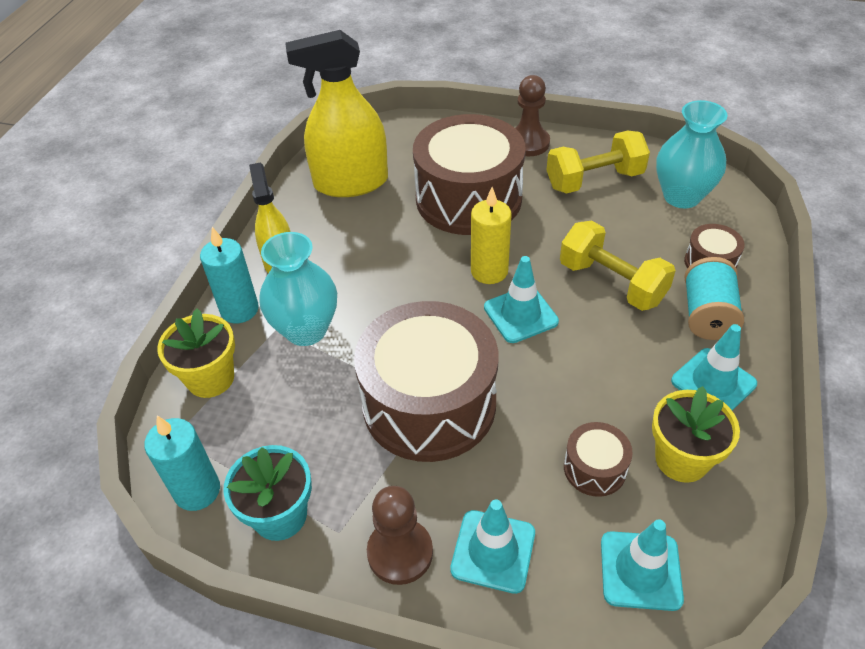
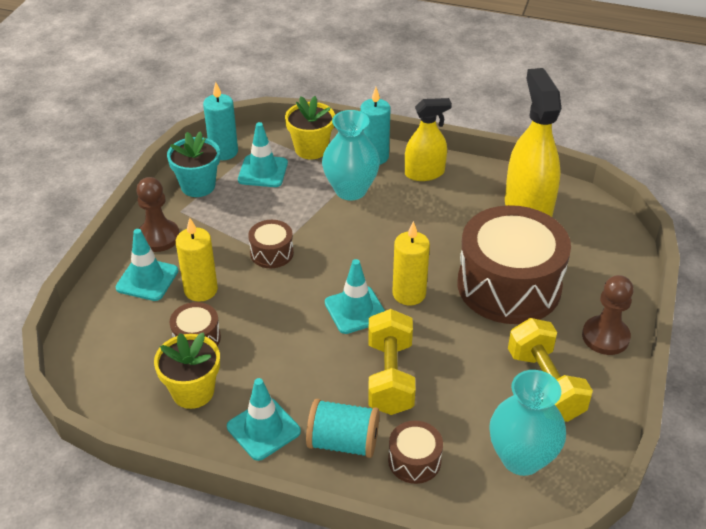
camera: 90 degrees right, 5 degrees down
brown drum [354,301,498,462] -> brown drum [248,220,294,268], size x0.43
yellow dumbbell [560,221,676,311] -> yellow dumbbell turned 45 degrees counterclockwise [368,309,416,415]
turquoise traffic cone [601,519,684,611] -> turquoise traffic cone moved to [238,122,288,187]
none -> yellow candle [176,218,218,302]

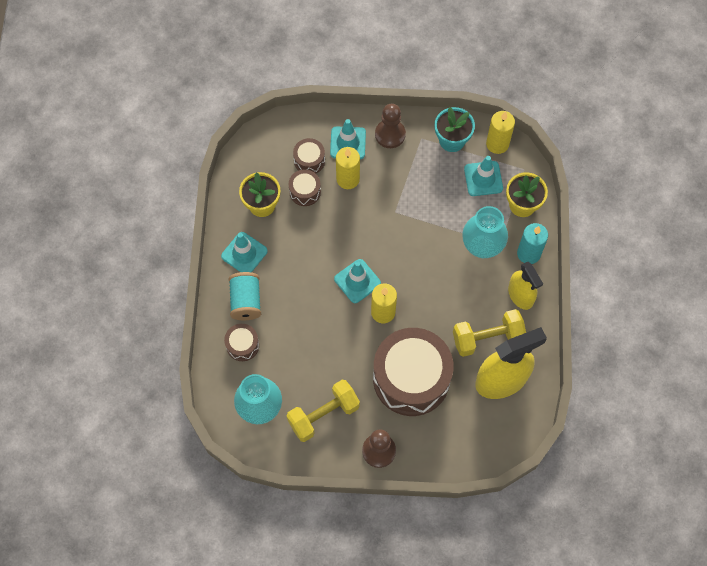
camera: 75 degrees right, 25 degrees up
turquoise candle [203,82,238,160] -> yellow candle [486,111,515,154]
brown drum [248,220,294,268] -> brown drum moved to [293,138,325,173]
yellow dumbbell [368,309,416,415] -> yellow dumbbell moved to [453,309,526,357]

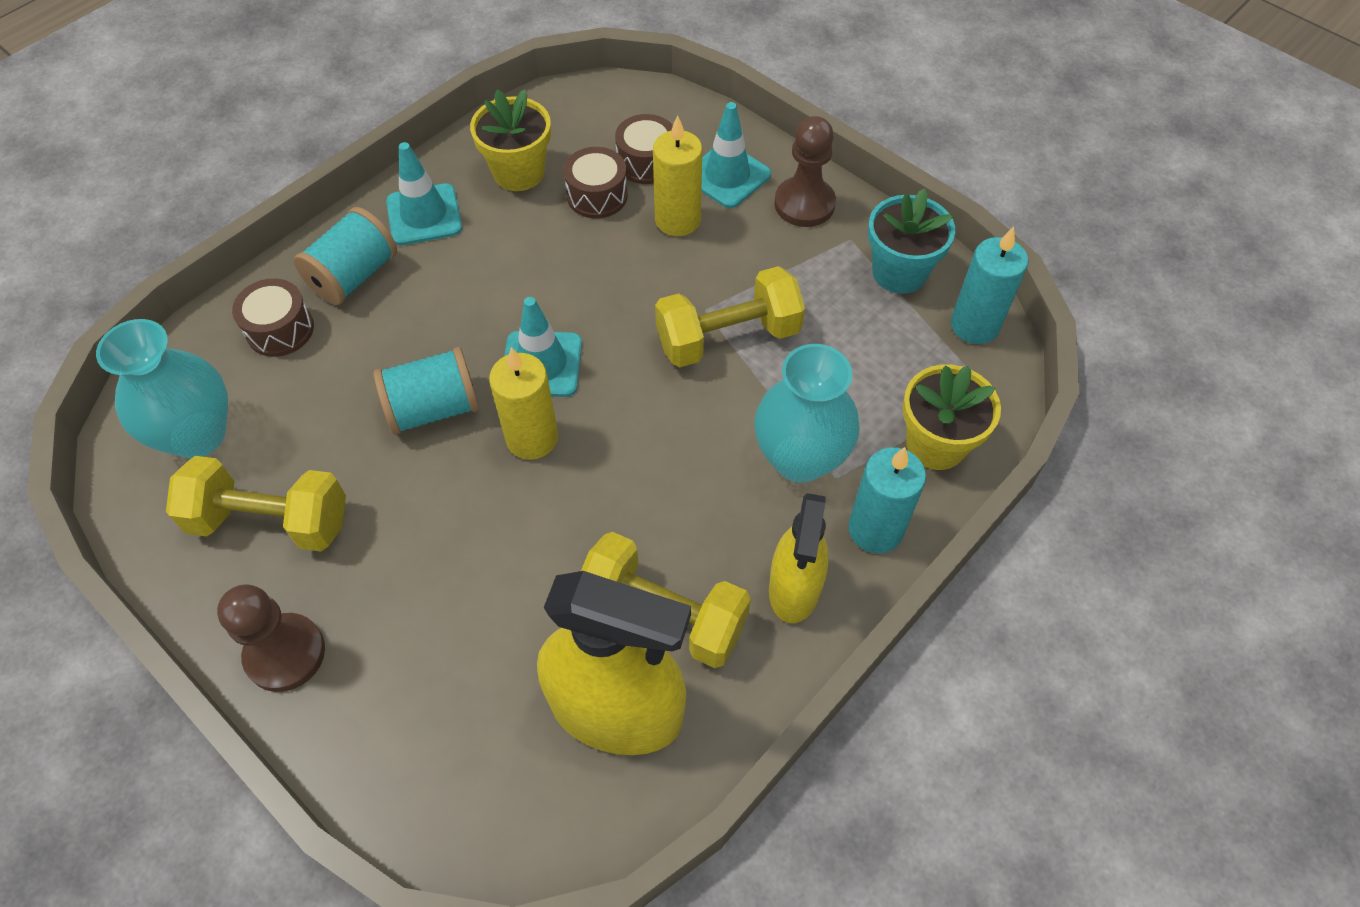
camera: 40 degrees right, 10 degrees down
brown drum [373,328,454,416] -> none
turquoise traffic cone [464,156,503,196] -> none
yellow candle [486,111,515,154] -> turquoise candle [951,226,1028,344]
none -> turquoise spool [373,347,479,435]
none -> yellow dumbbell [655,266,805,367]

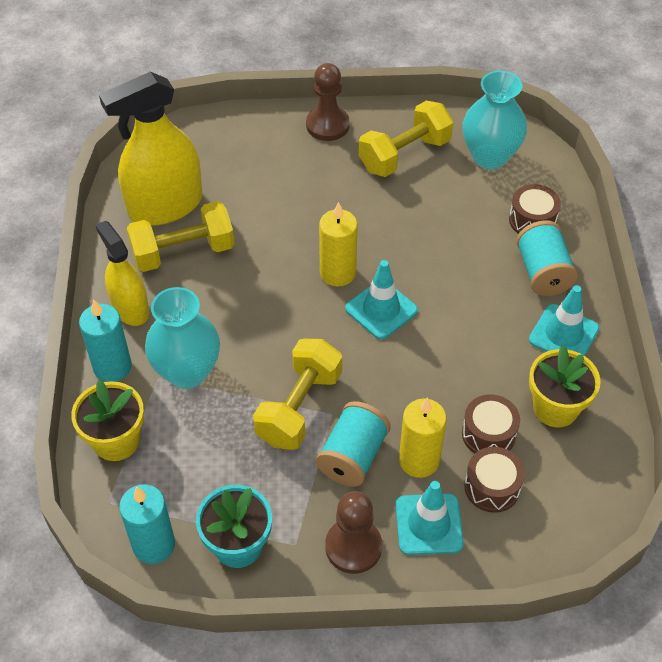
camera: 135 degrees right, 5 degrees down
turquoise spool [373,347,479,435] -> turquoise spool moved to [316,401,391,487]

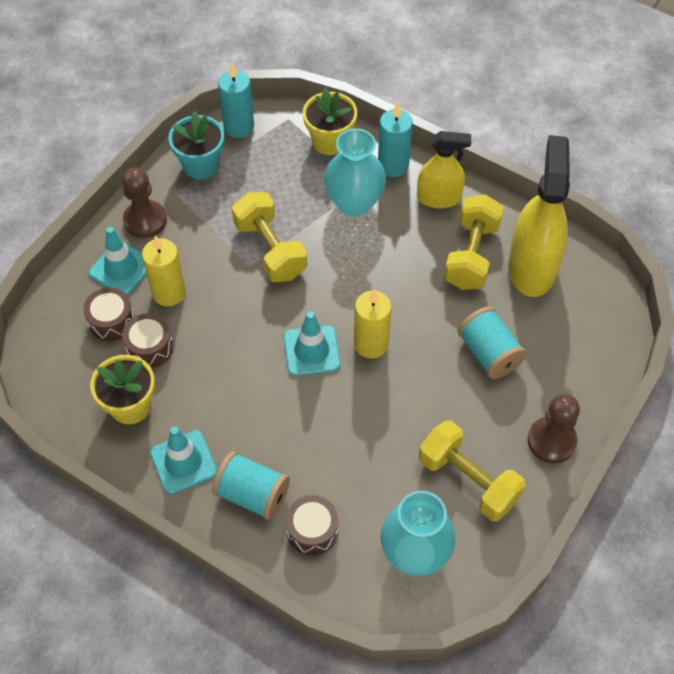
camera: 125 degrees right, 5 degrees up
turquoise spool [316,401,391,487] -> turquoise spool moved to [458,307,527,379]
yellow dumbbell [359,101,453,177] -> yellow dumbbell turned 45 degrees counterclockwise [419,420,526,521]

